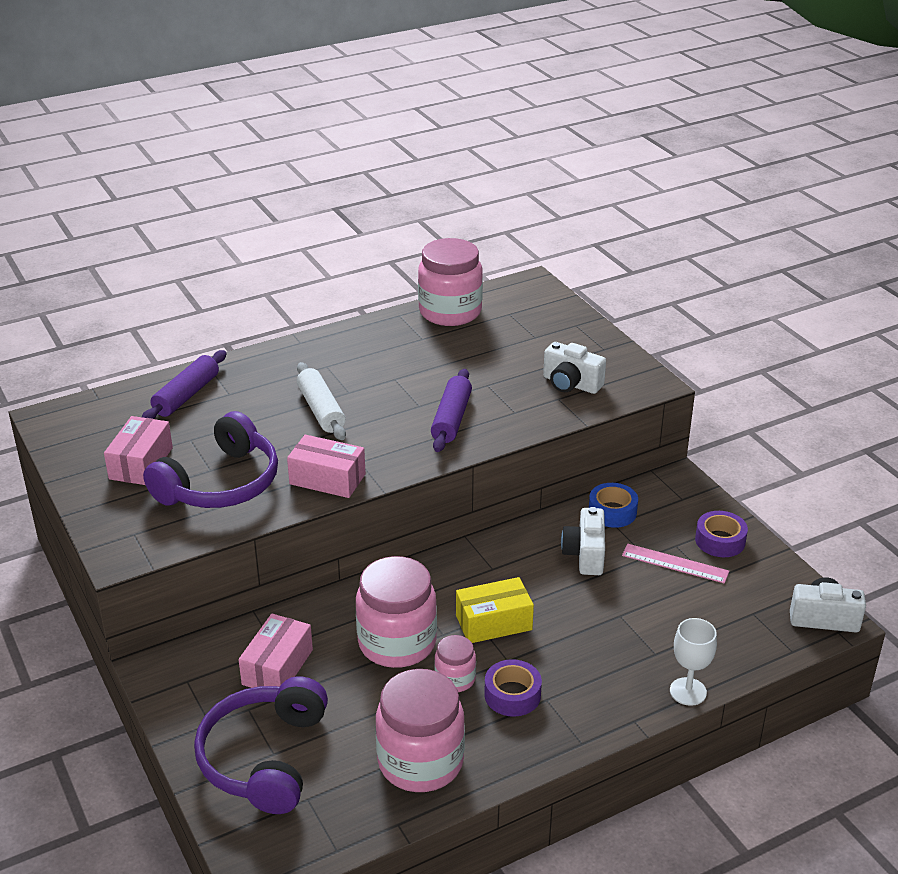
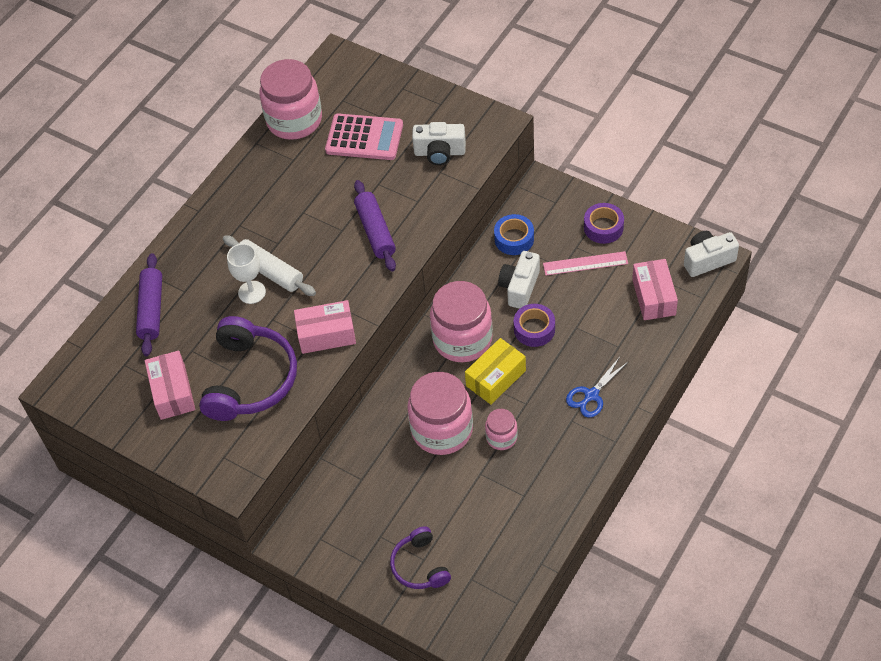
camera: 25 degrees left, 20 degrees up
purple headphones [194,676,328,814] -> purple headphones [390,526,451,589], size x0.57
pink box [238,614,313,688] -> pink box moved to [632,259,678,320]
pink jar [376,669,465,792] -> pink jar moved to [430,281,493,362]
purple tape [484,659,542,717] -> purple tape moved to [514,304,555,347]
white camera [561,507,605,575] -> white camera turned 45 degrees clockwise [498,251,540,309]
white goblet [670,618,717,706] -> white goblet moved to [227,244,266,304]
none -> pink calculator [325,113,403,160]
none -> blue scissors [566,357,629,418]

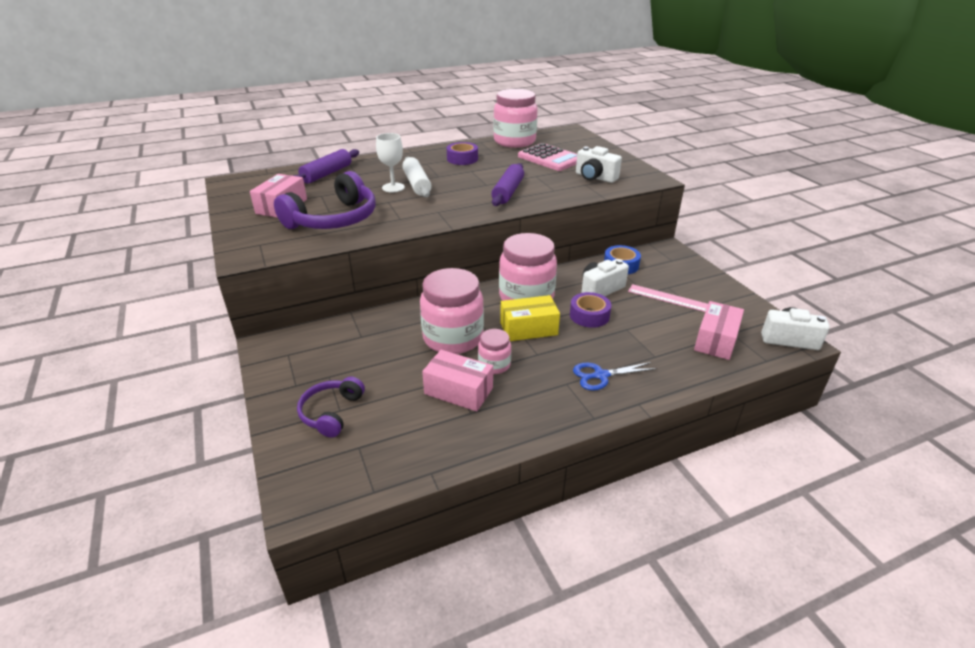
camera: 30 degrees right, 20 degrees down
pink box [294,300,356,354] -> pink box moved to [422,350,493,412]
purple tape [584,203,624,244] -> purple tape moved to [447,142,478,165]

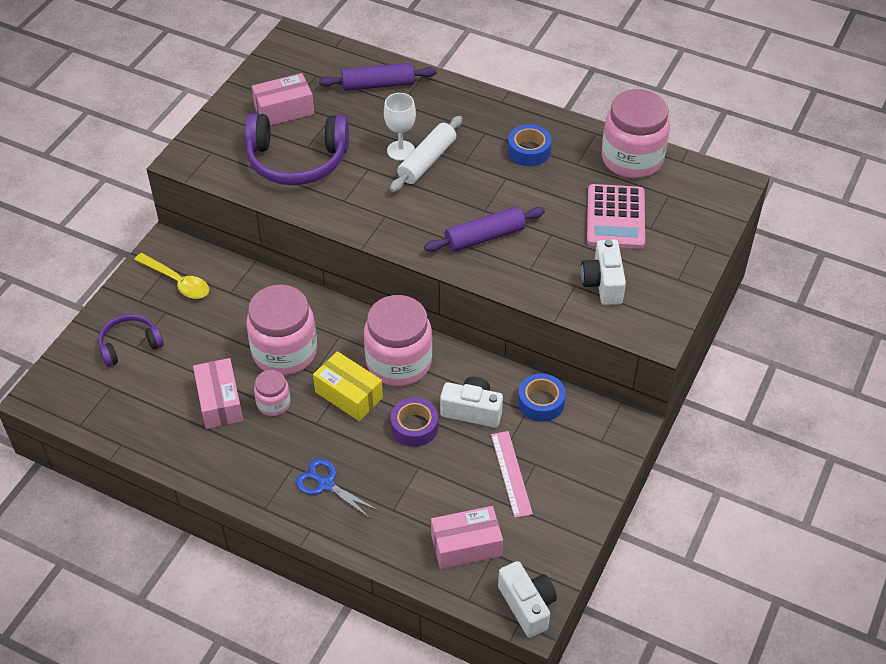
camera: 50 degrees right, 15 degrees up
purple tape [447,142,478,165] -> blue tape [508,124,552,166]
none -> yellow spoon [134,253,209,299]

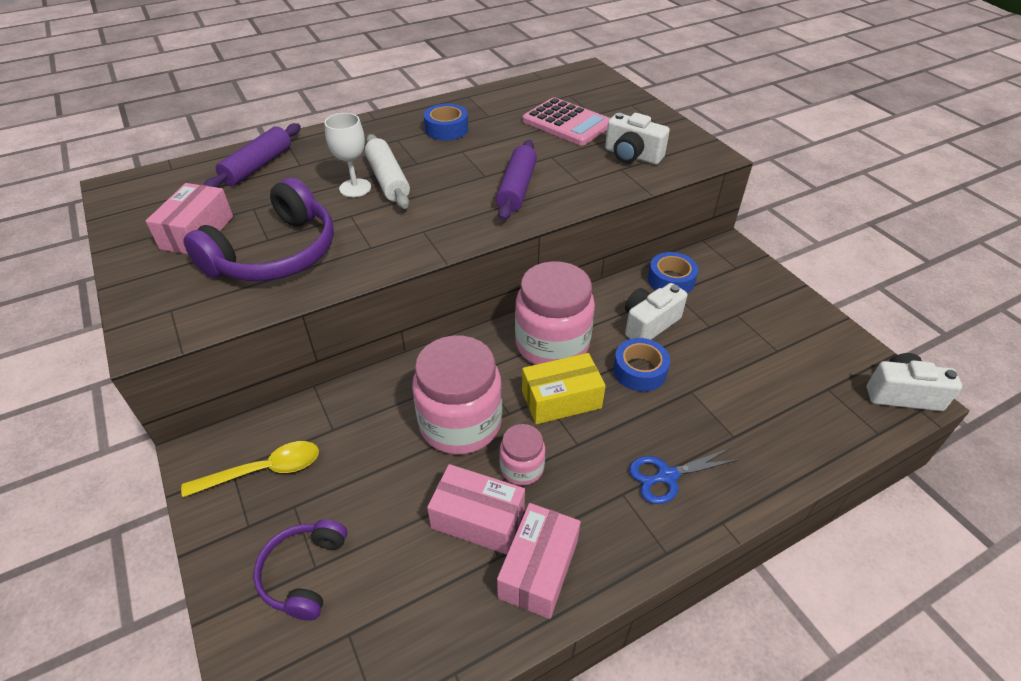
camera: 55 degrees left, 5 degrees down
purple tape [391,398,438,447] -> blue tape [613,338,670,392]
pink box [431,506,503,569] -> pink box moved to [497,503,581,619]
pink ruler [491,431,533,518] -> none
pink jar [602,89,670,178] -> none

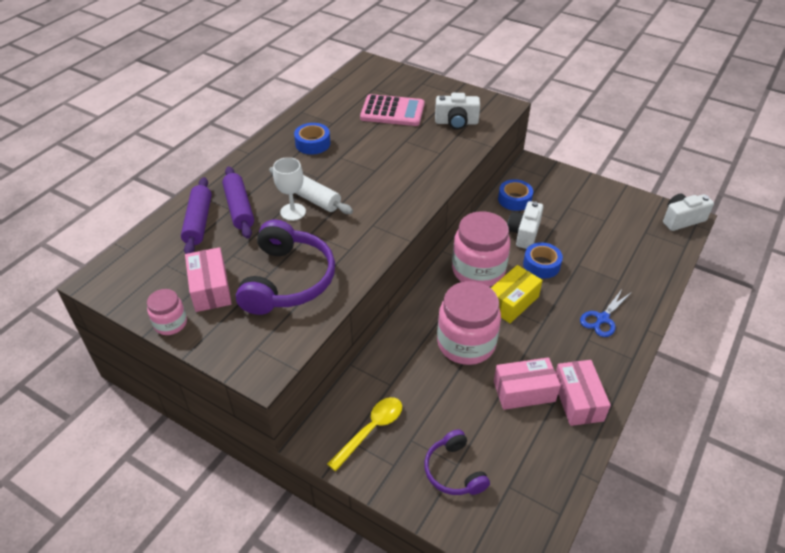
camera: 30 degrees left, 0 degrees up
purple rolling pin [496,140,537,221] -> purple rolling pin moved to [222,166,254,239]
pink jar [499,424,545,485] -> pink jar moved to [147,289,187,335]

